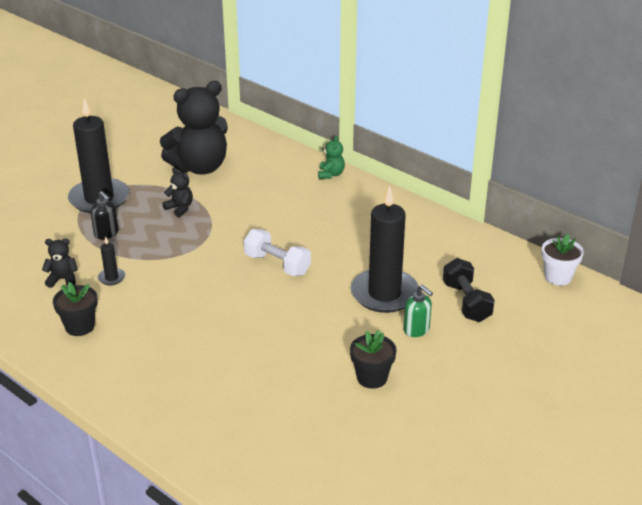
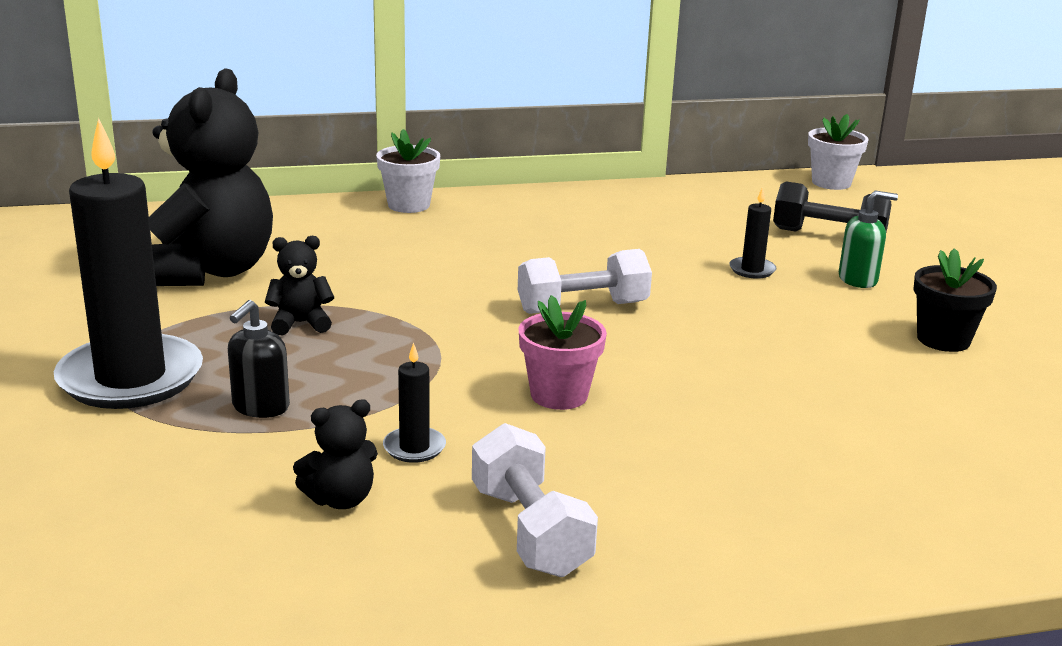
camera: 55 degrees left, 10 degrees down
black teddy bear [42,238,78,288] -> black teddy bear turned 150 degrees counterclockwise [293,399,378,509]
black flower pot [53,282,98,336] -> white dumbbell [472,423,598,577]
black soap dispenser [90,191,119,239] -> black soap dispenser turned 120 degrees clockwise [228,300,290,418]
green teddy bear [318,136,345,179] -> white flower pot [376,129,440,213]
black candle [351,185,418,313] -> black candle [729,187,776,279], size x0.41
none -> pink flower pot [518,295,607,410]

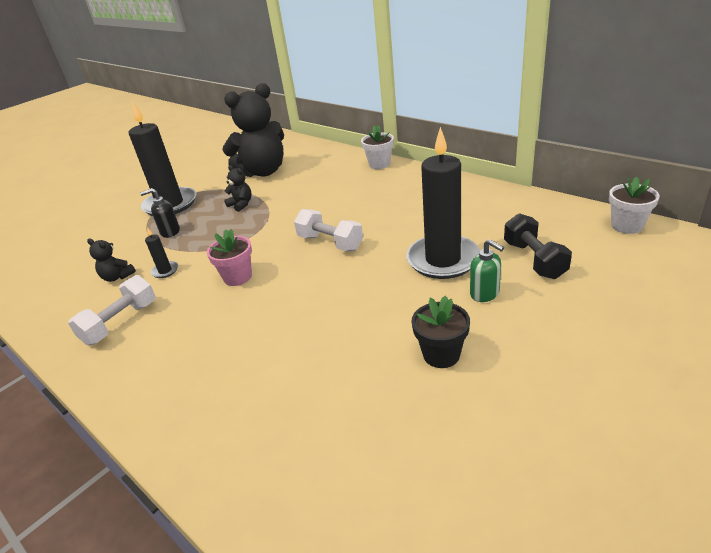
camera: 60 degrees right, 10 degrees up
black candle [729,187,776,279] -> black candle [406,127,480,279], size x2.46

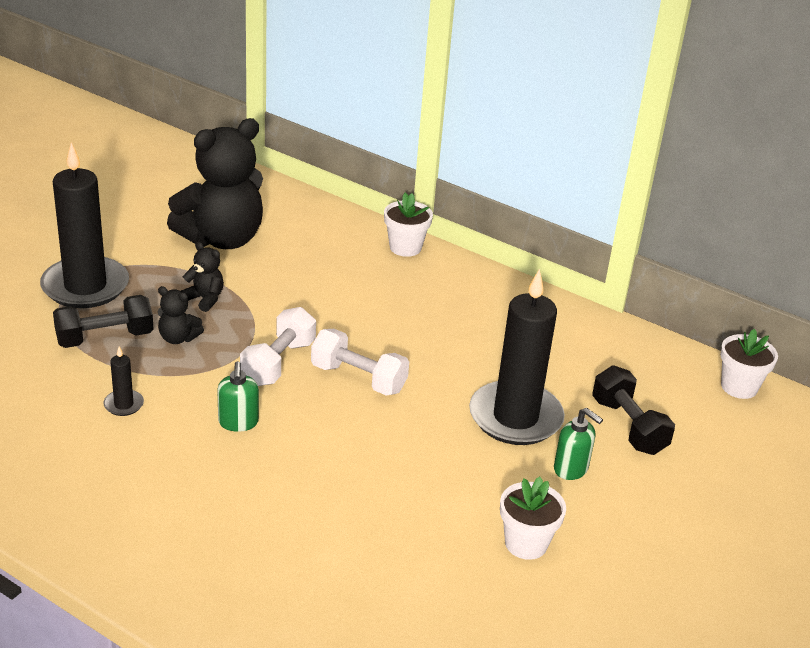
camera: 15 degrees left, 0 degrees up
white dumbbell [68,275,156,345] -> white dumbbell moved to [240,307,316,386]
black teddy bear [87,238,136,282] -> black teddy bear moved to [158,286,204,344]
black soap dispenser [140,188,180,238] -> black dumbbell [53,295,154,348]
pink flower pot [207,229,252,286] -> green soap dispenser [217,361,259,432]
black flower pot [412,295,470,368] -> white flower pot [500,477,566,560]

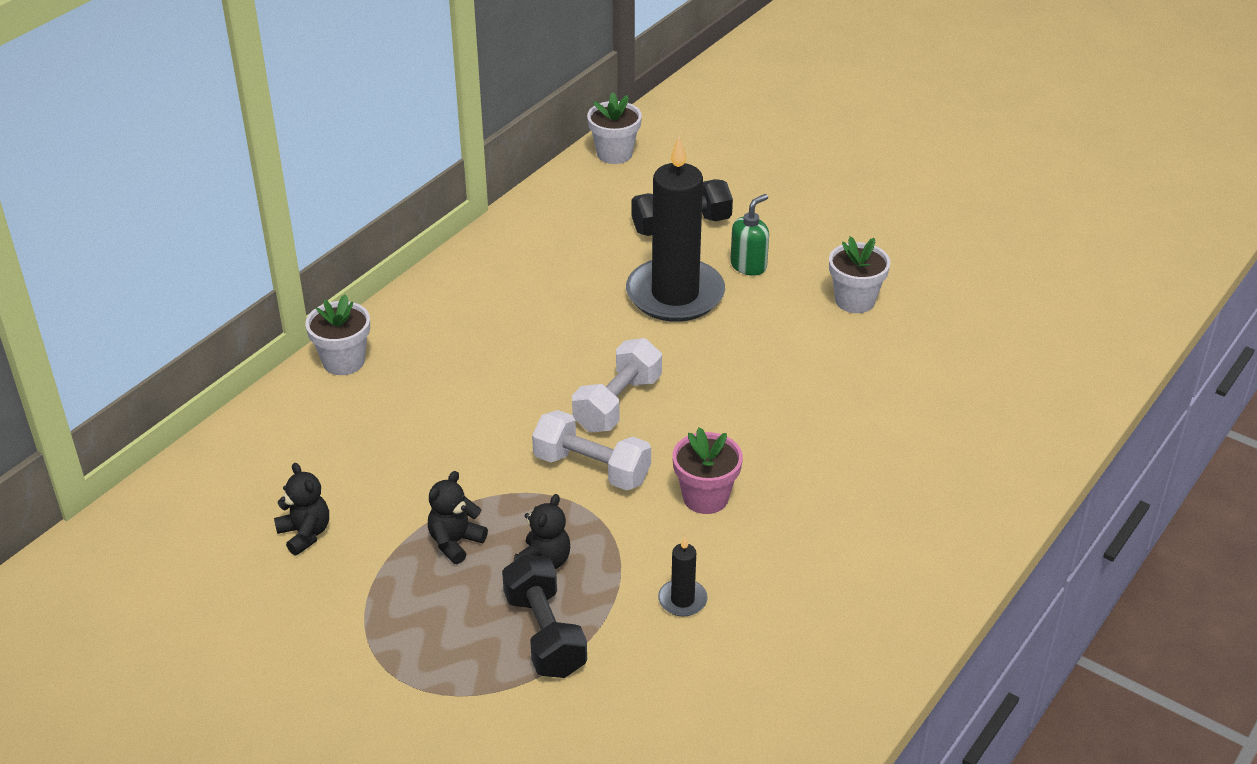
camera: 85 degrees left, 5 degrees up
black candle [40,142,129,308] -> none
black teddy bear [167,118,263,249] -> black teddy bear [274,463,329,555], size x0.42
green soap dispenser [217,361,259,432] -> pink flower pot [672,428,743,514]

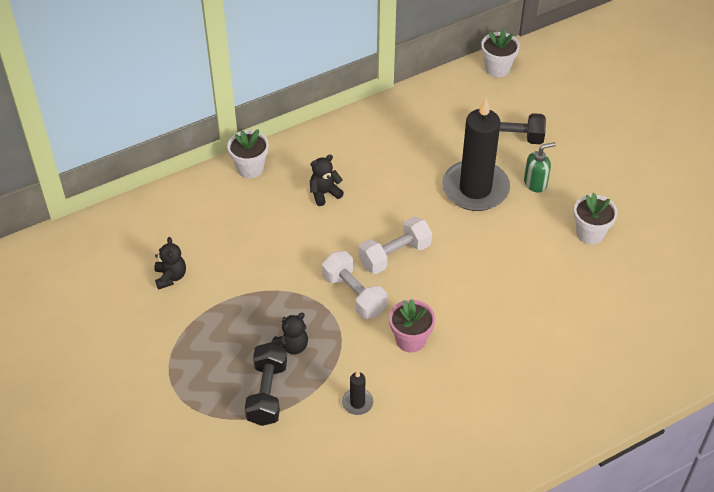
camera: 25 degrees right, 10 degrees up
black teddy bear [428,471,488,564] -> black teddy bear moved to [310,155,344,206]

